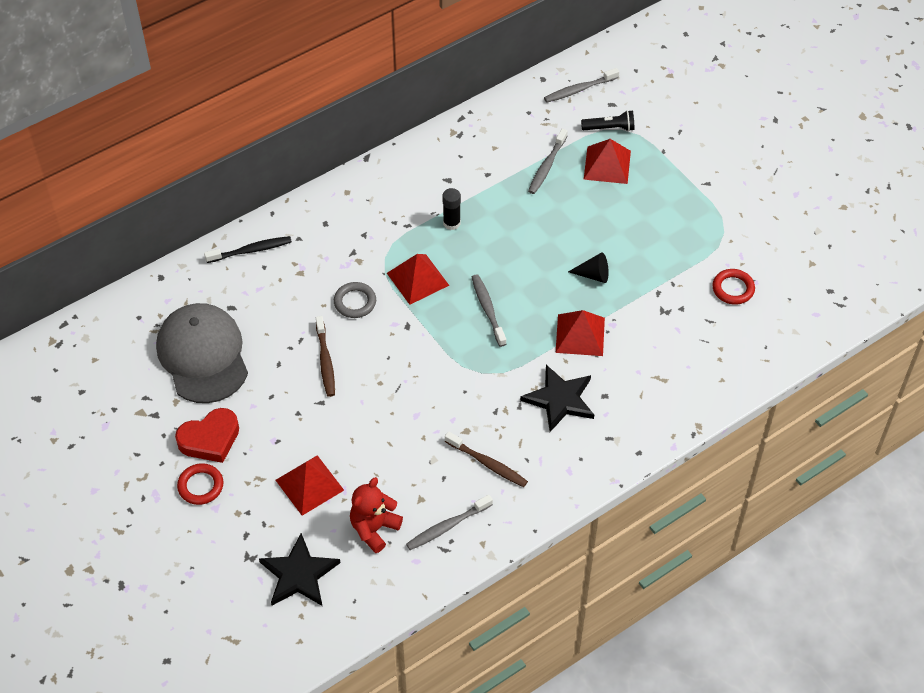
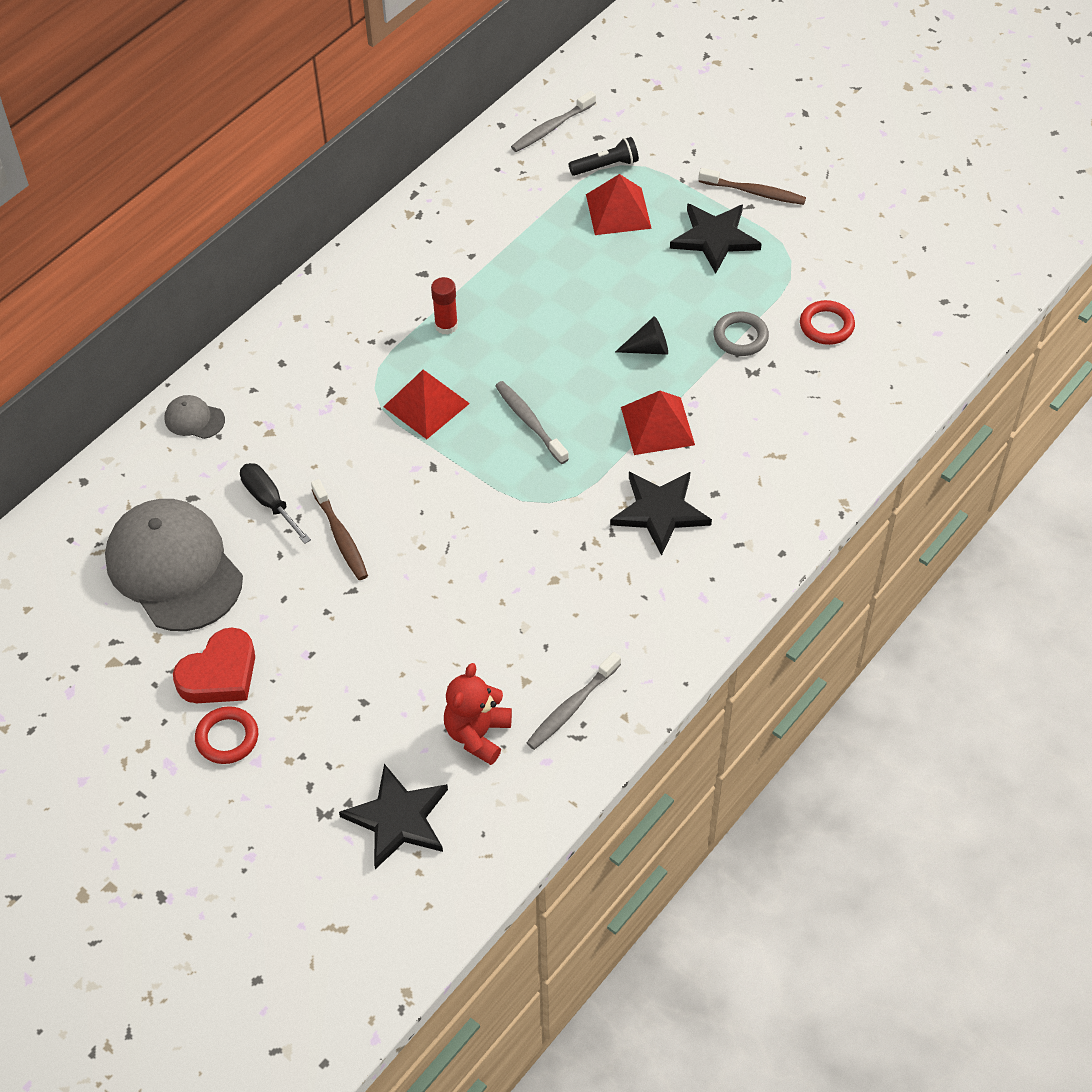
camera: 15 degrees left, 0 degrees up
black toothbrush [204,236,292,263] -> grey cap [164,395,225,439]
red pyramid [276,455,344,516] -> none
grey ring [334,282,376,318] -> grey ring moved to [714,312,769,356]
black glue stick [442,188,461,230] -> red glue stick [431,277,458,335]
brown toothbrush [445,431,528,487] -> brown toothbrush moved to [699,168,806,205]
grey toothbrush [528,129,568,194] -> none
none -> black screwdriver [240,463,311,544]
none -> black star [670,203,762,274]

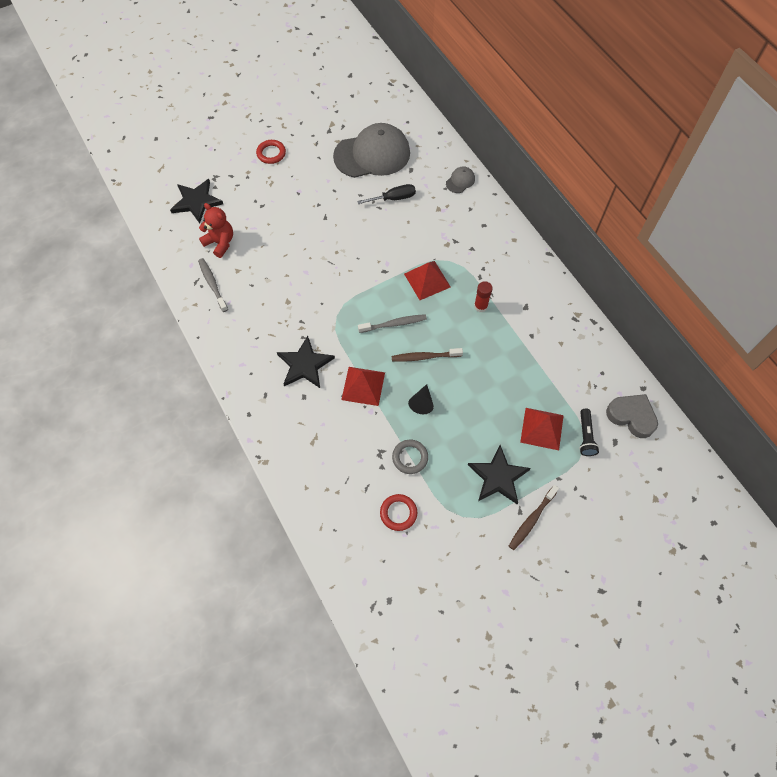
camera: 110 degrees right, 10 degrees up
red heart [173,628,255,703] -> none
brown toothbrush [311,479,368,580] -> brown toothbrush moved to [392,348,463,362]
grey toothbrush [511,91,596,152] -> grey heart [606,394,658,438]

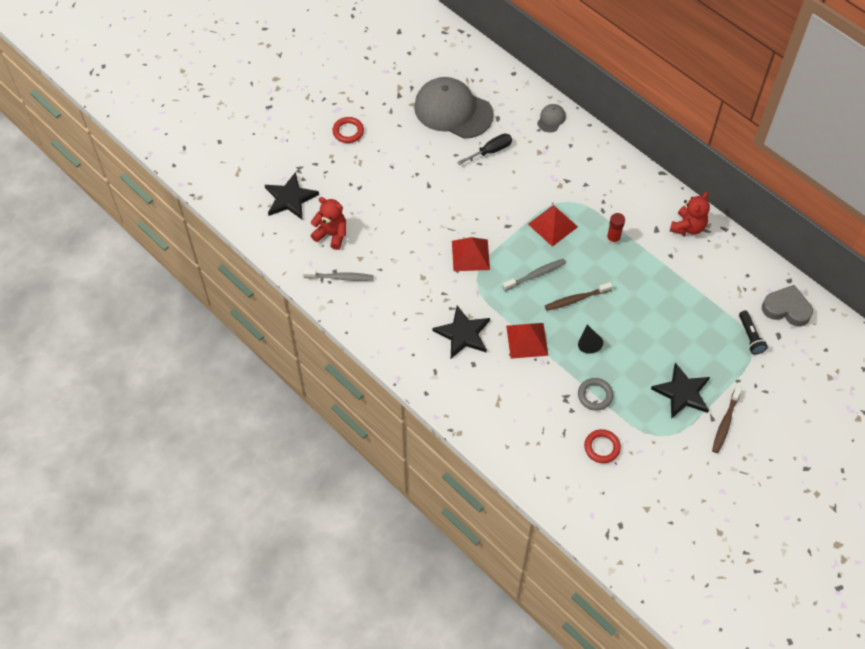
camera: 15 degrees left, 5 degrees down
grey toothbrush [198,258,228,312] -> grey toothbrush turned 135 degrees clockwise [303,269,374,281]
grey cap [333,123,410,178] -> grey cap turned 120 degrees counterclockwise [414,77,494,139]
red pyramid [520,408,564,450] -> red pyramid moved to [452,237,490,271]
none -> red teddy bear [670,192,710,235]

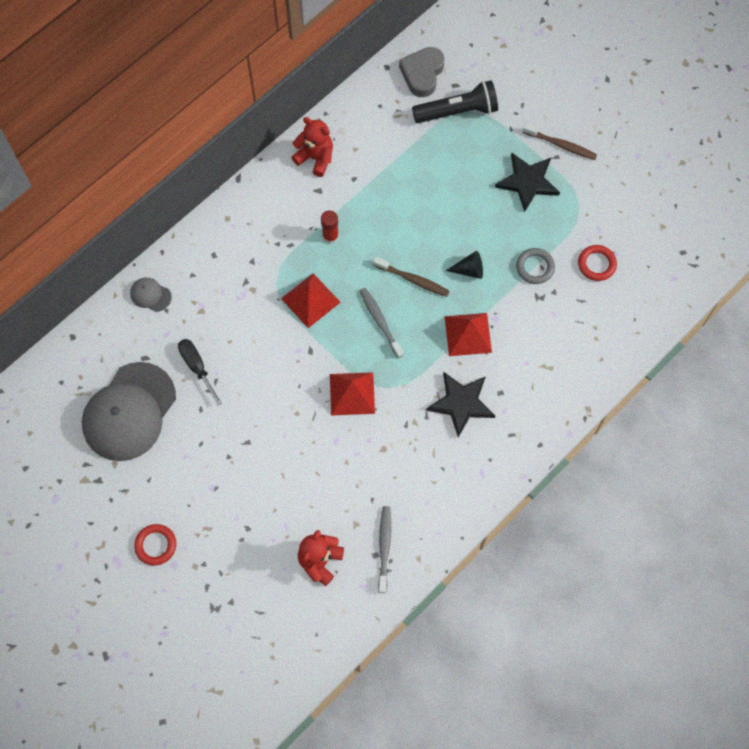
camera: 90 degrees left, 10 degrees up
black star [265,172,319,219] -> none
brown toothbrush [545,282,613,311] -> brown toothbrush turned 45 degrees counterclockwise [373,257,450,297]
black flashlight [739,311,768,355] -> black flashlight [412,80,498,123], size x1.69

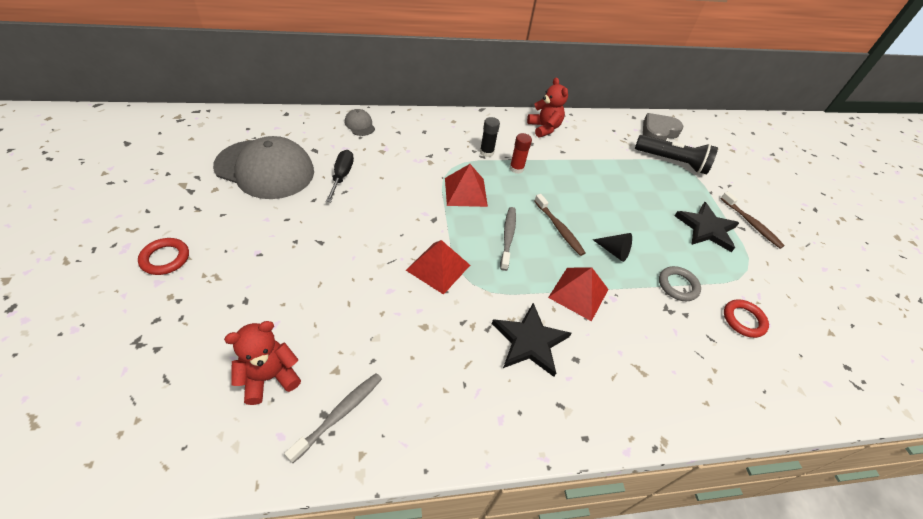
camera: 30 degrees right, 20 degrees down
grey cap [82,362,176,461] -> grey cap turned 135 degrees counterclockwise [213,136,314,199]
none -> black glue stick [480,117,500,157]

